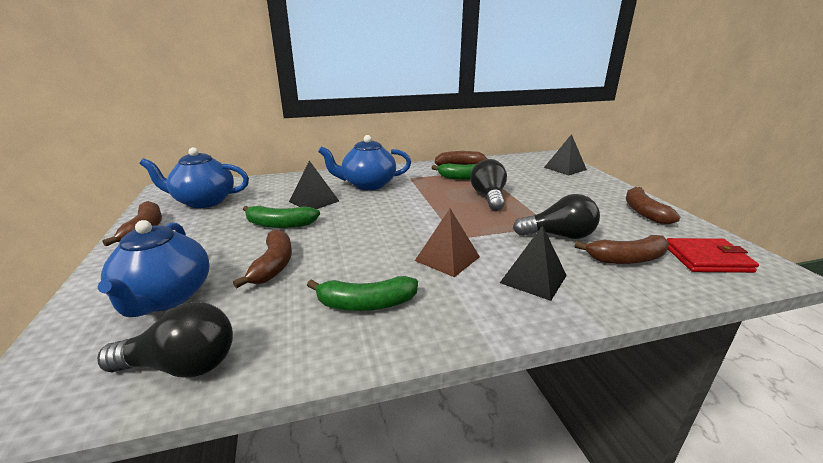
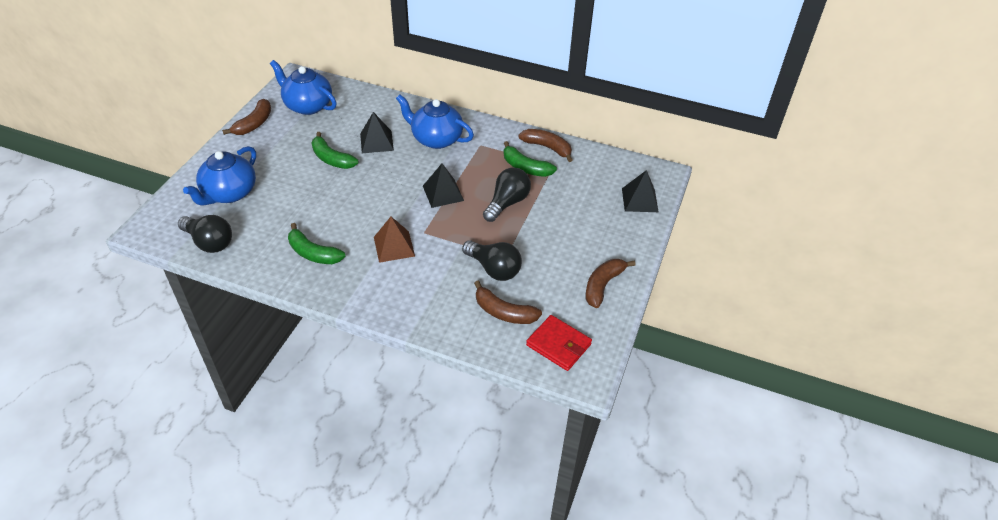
camera: 35 degrees right, 20 degrees up
brown banana [233,229,292,288] -> none
black pyramid [500,225,567,301] -> black pyramid moved to [423,163,464,208]

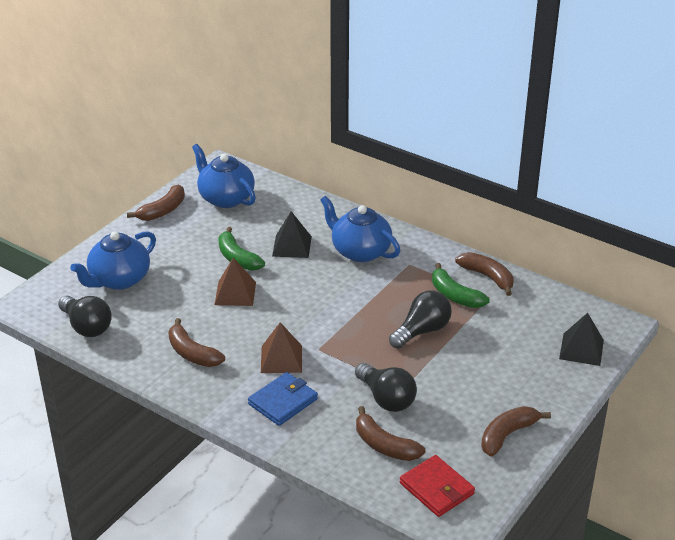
camera: 15 degrees right, 10 degrees down
green banana [288,223,346,264] -> brown banana [168,318,225,367]
black pyramid [423,163,464,208] -> none
none -> brown pyramid [214,258,256,306]
none -> blue wallet [248,372,318,426]

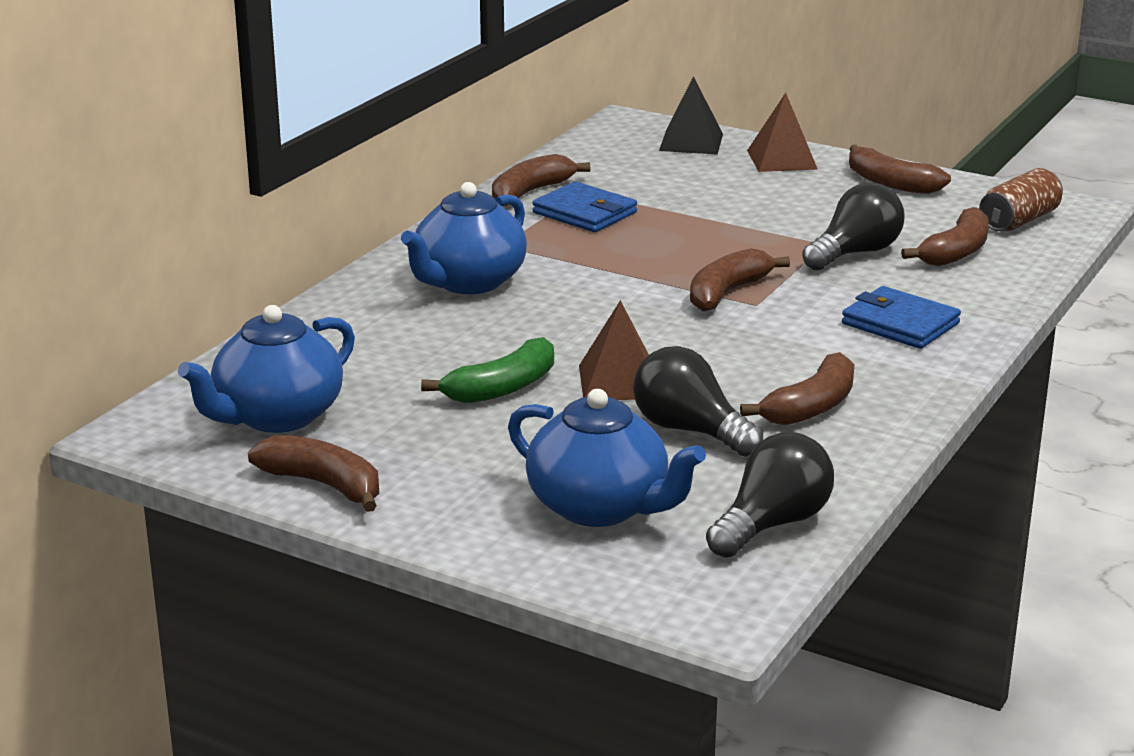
camera: 95 degrees left, 10 degrees down
brown pyramid [261,322,302,373] -> brown pyramid moved to [747,93,818,172]
black pyramid [272,211,312,258] -> none
black light bulb [389,290,452,348] -> black light bulb moved to [633,346,763,457]
red wallet [400,455,475,517] -> brown can [979,168,1063,231]
green banana [432,263,490,308] -> blue wallet [532,182,637,232]
none -> brown banana [690,248,790,312]

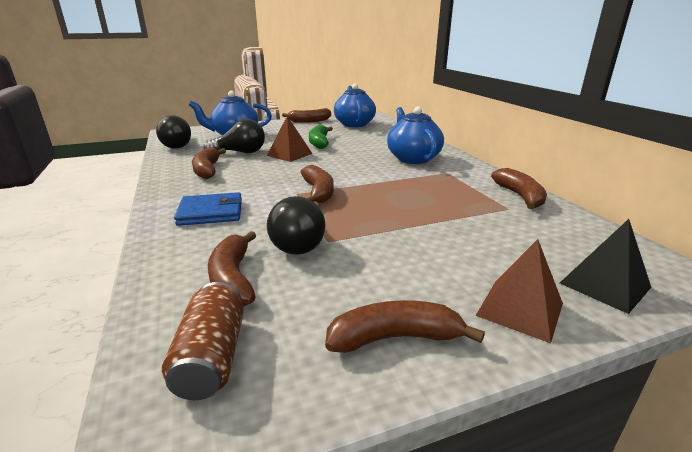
camera: 130 degrees right, 0 degrees up
blue wallet [532,182,637,232] -> none

